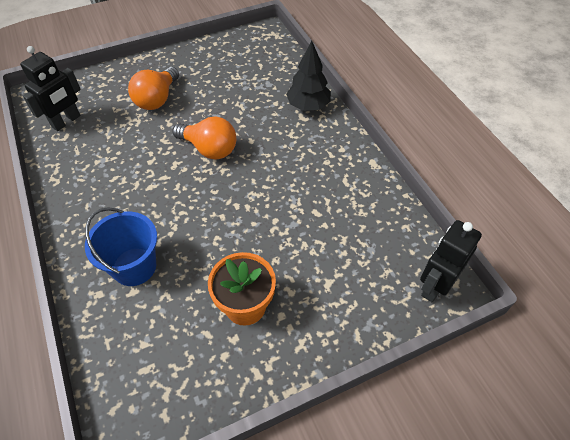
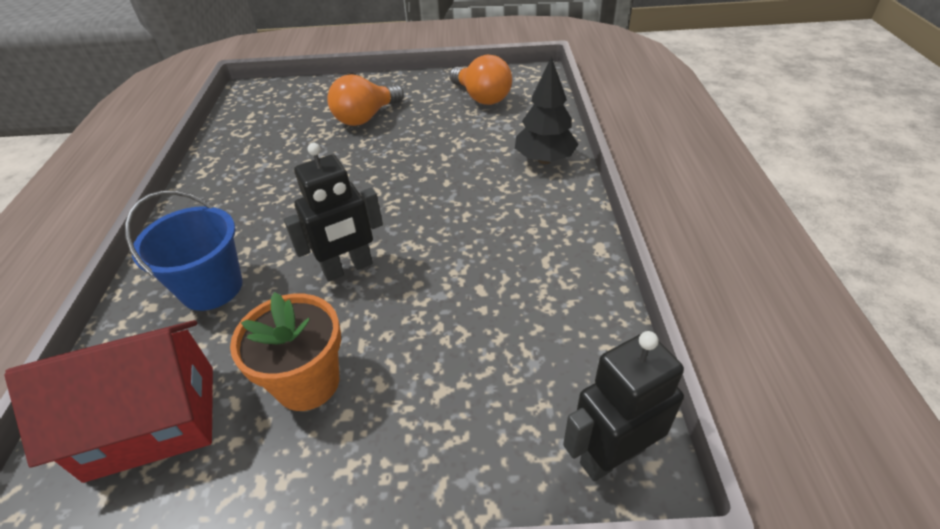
camera: 25 degrees right, 10 degrees down
black robot [20,46,81,131] -> black robot moved to [284,143,383,282]
orange light bulb [172,116,236,160] -> orange light bulb moved to [449,55,512,105]
none -> red house [4,320,213,483]

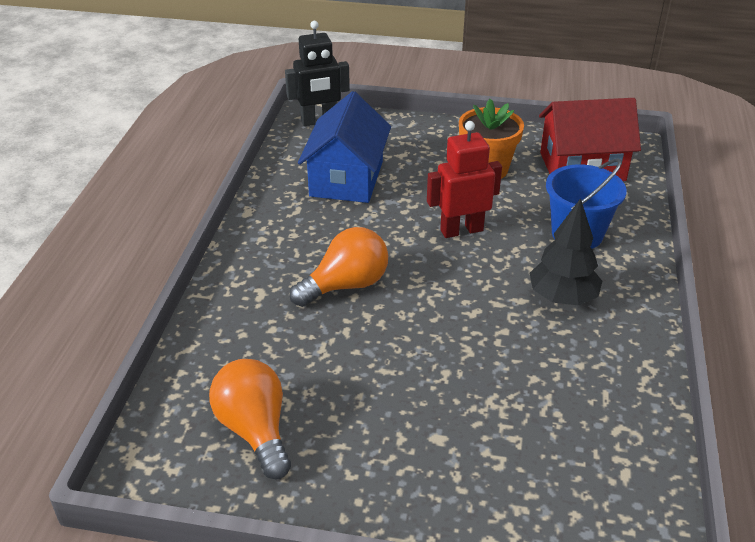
camera: 170 degrees left, 5 degrees down
black robot [284,143,383,282] -> red robot [427,121,502,238]
orange light bulb [327,74,404,126] -> orange light bulb moved to [289,227,388,307]
black tree [515,57,579,164] -> black tree moved to [529,198,602,306]
none -> blue house [298,91,391,203]

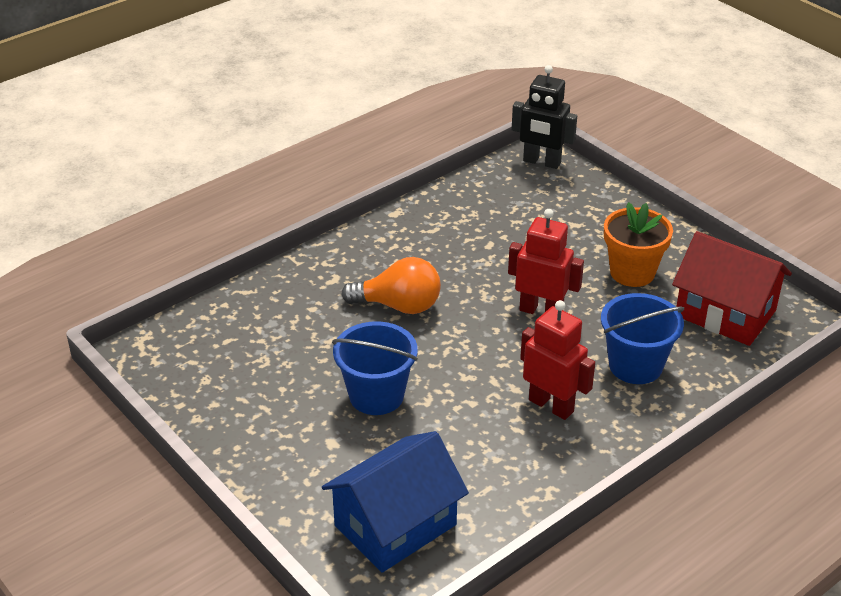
camera: 40 degrees right, 0 degrees up
orange light bulb [209,359,291,479] -> none
blue house [298,91,391,203] -> blue house moved to [322,431,469,573]
black tree [529,198,602,306] -> red robot [520,300,595,420]
none -> blue bucket [332,321,418,415]

